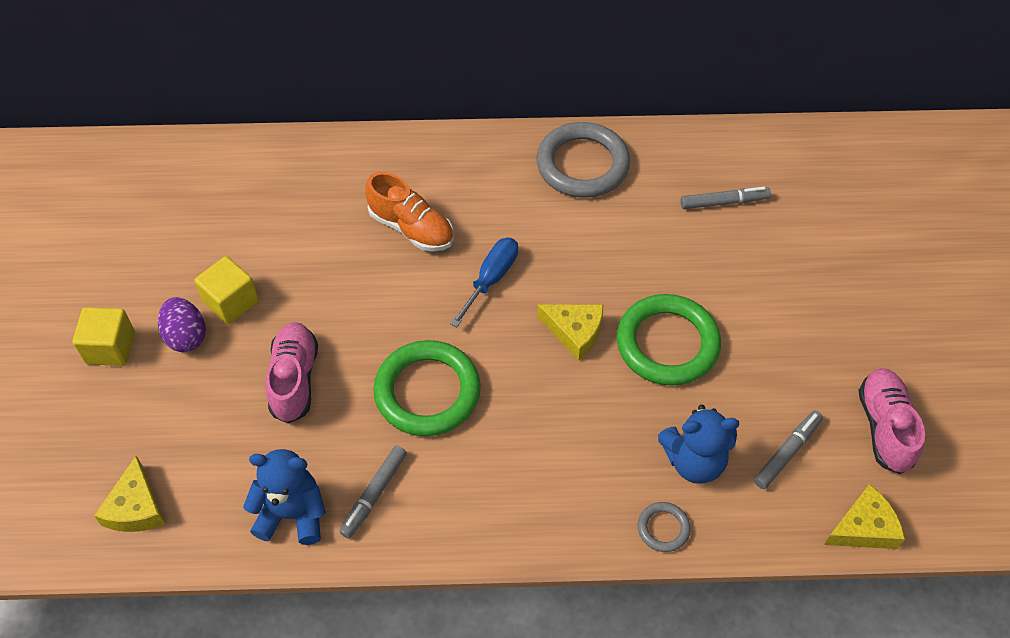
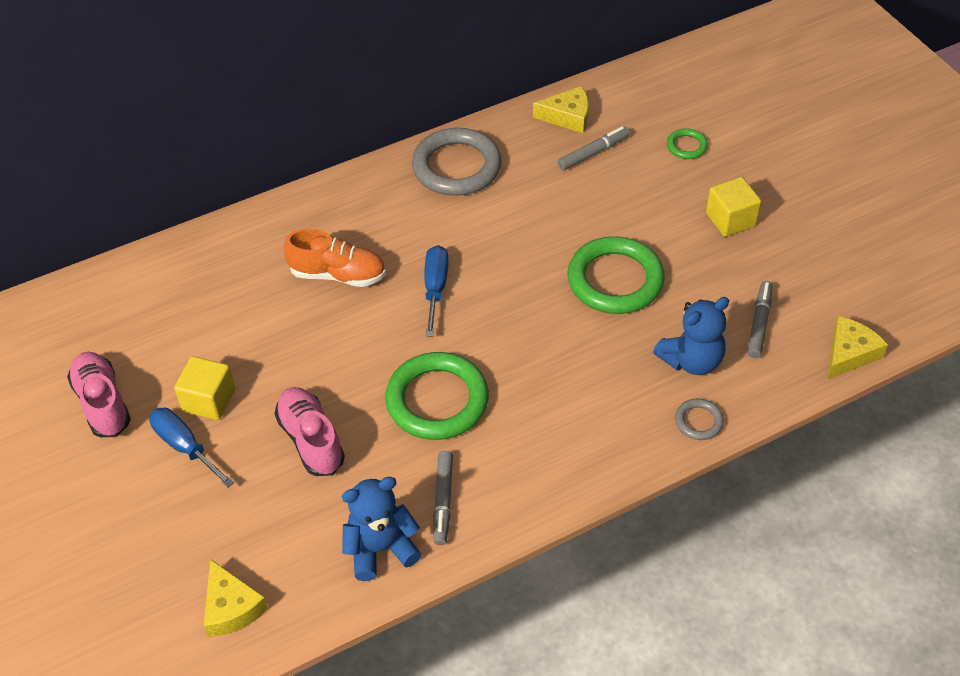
camera: 25 degrees left, 5 degrees down
yellow cube [73,307,135,366] -> yellow cube moved to [706,177,761,237]
purple egg [158,297,206,352] -> blue screwdriver [149,408,234,488]
yellow cheese [537,304,603,361] -> yellow cheese moved to [533,86,589,133]
pink shoe [858,368,925,474] -> pink shoe moved to [67,352,131,437]
none -> green ring [667,128,708,159]

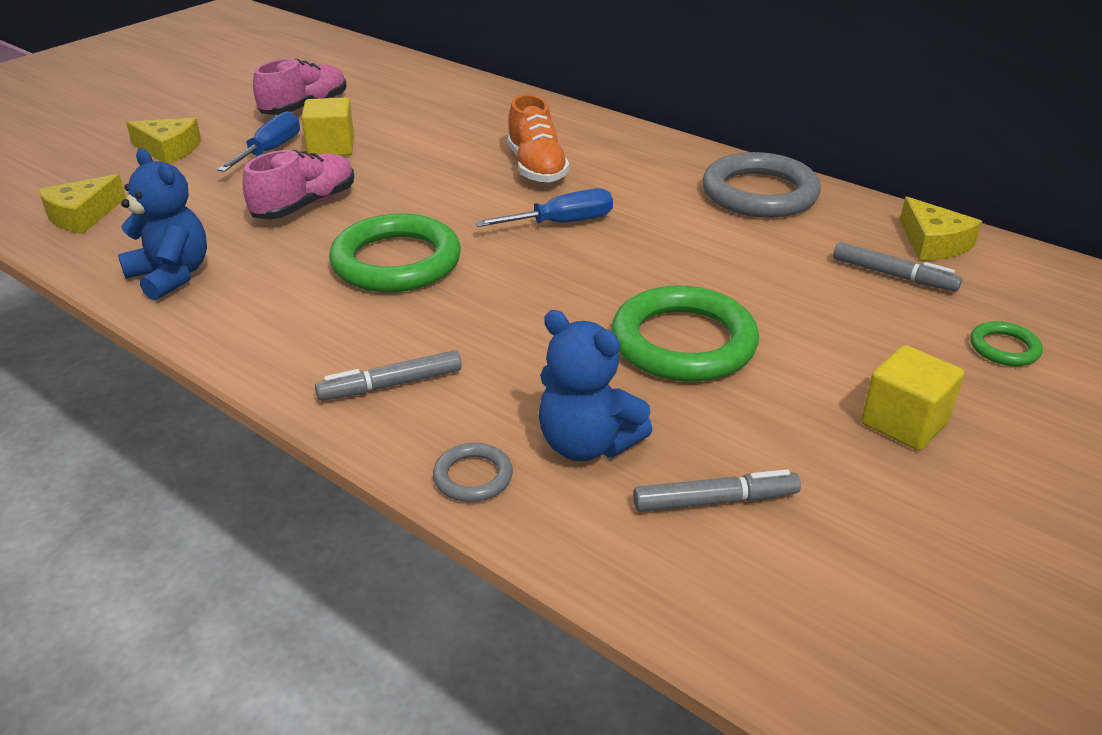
camera: 65 degrees right, 15 degrees down
grey marker [433,451,453,545] -> grey marker moved to [315,350,462,401]
yellow cheese [828,316,888,379] -> yellow cheese moved to [126,118,201,164]

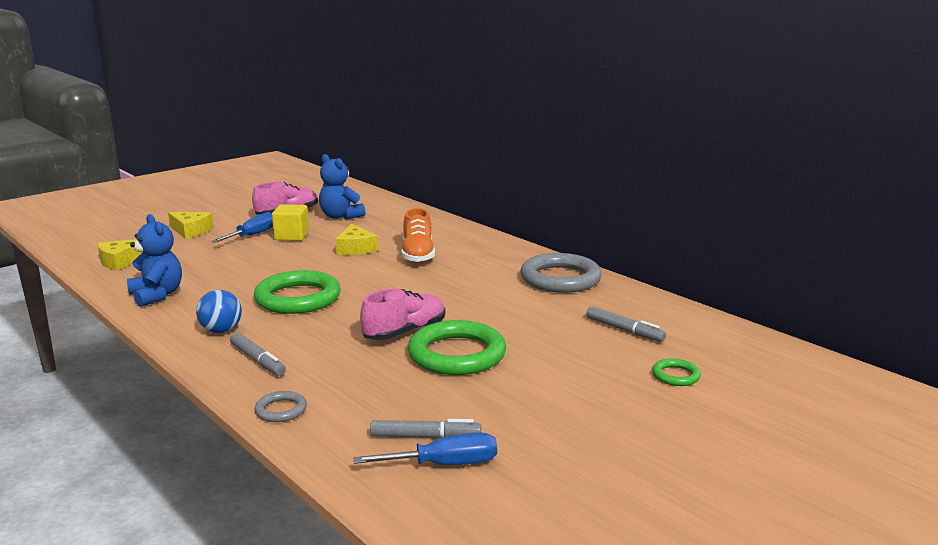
camera: 10 degrees right, 15 degrees down
pink shoe [243,150,354,219] -> pink shoe moved to [360,289,445,340]
grey marker [315,350,462,401] -> grey marker turned 120 degrees counterclockwise [230,332,286,376]
blue screwdriver [475,188,613,227] -> blue screwdriver moved to [353,433,497,465]
blue teddy bear [538,310,652,461] -> blue teddy bear moved to [319,154,366,219]
yellow cube [861,345,964,451] -> none
yellow cheese [900,196,982,261] -> yellow cheese moved to [335,224,378,255]
none -> blue ball [196,290,242,333]

